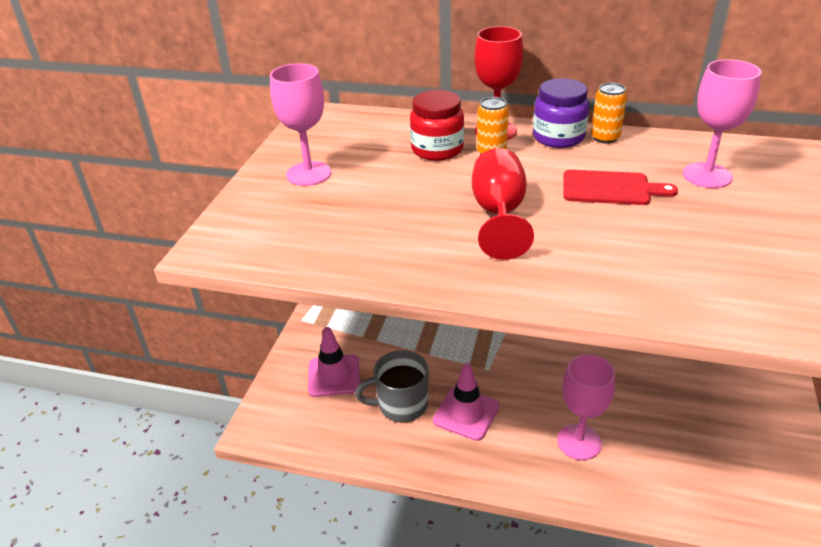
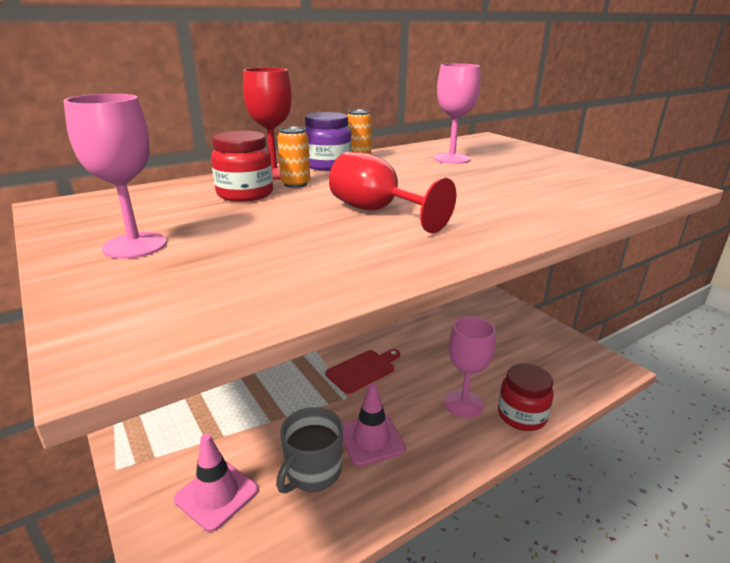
camera: 50 degrees left, 10 degrees down
red cutting board [563,170,678,205] -> red cutting board moved to [325,349,400,394]
none -> red jar [498,363,554,431]

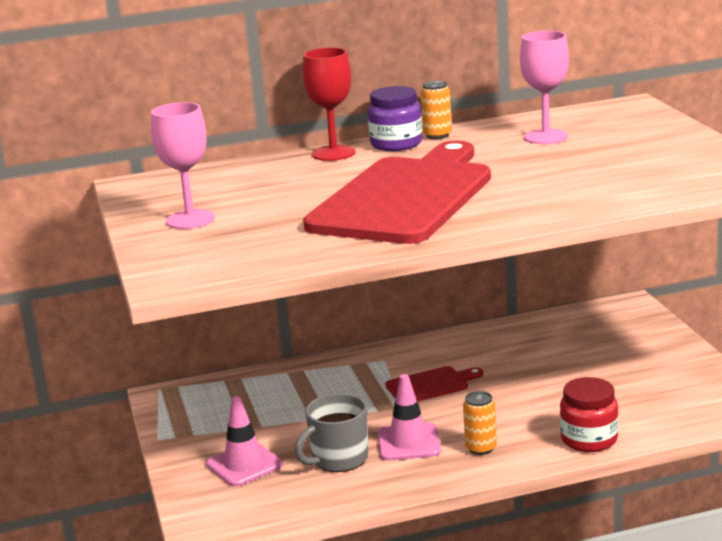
camera: 20 degrees right, 5 degrees down
red jar [211,131,273,202] -> none
orange can [277,127,310,188] -> orange can moved to [463,391,497,455]
red goblet [329,152,456,233] -> red cutting board [303,141,491,244]
pink goblet [444,316,496,418] -> none

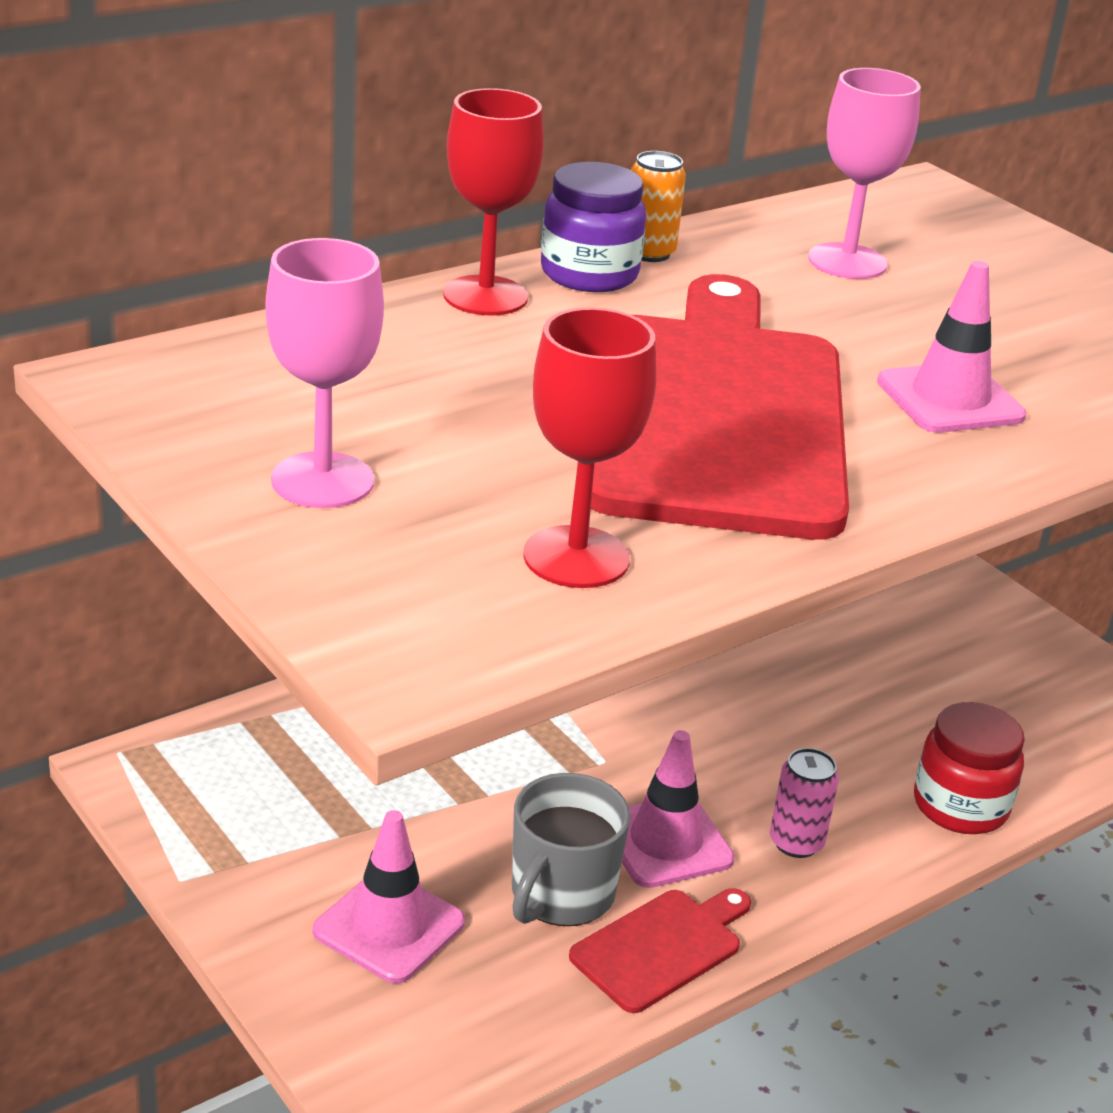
camera: 25 degrees left, 10 degrees up
red cutting board [385,366,483,401] -> red cutting board moved to [569,888,751,1013]
orange can [463,391,497,455] -> pink can [770,748,839,858]
none -> red goblet [523,308,656,588]
none -> pink traffic cone [877,261,1027,433]

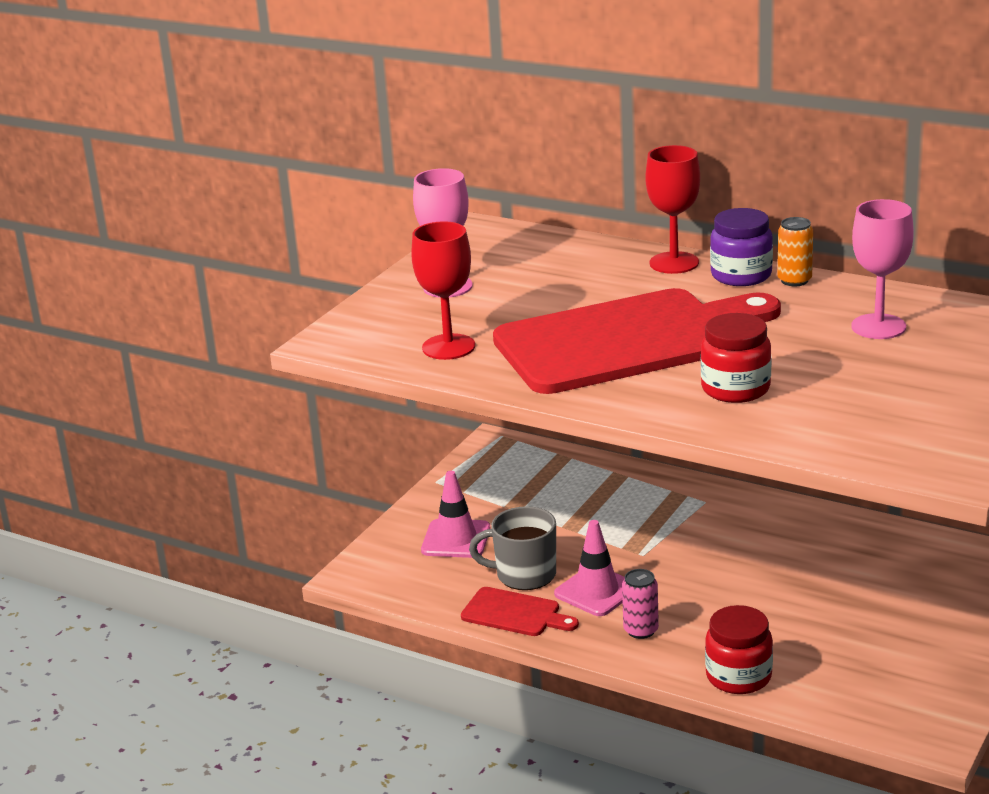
camera: 70 degrees right, 5 degrees down
pink traffic cone [877,261,1027,433] -> red jar [701,313,771,403]

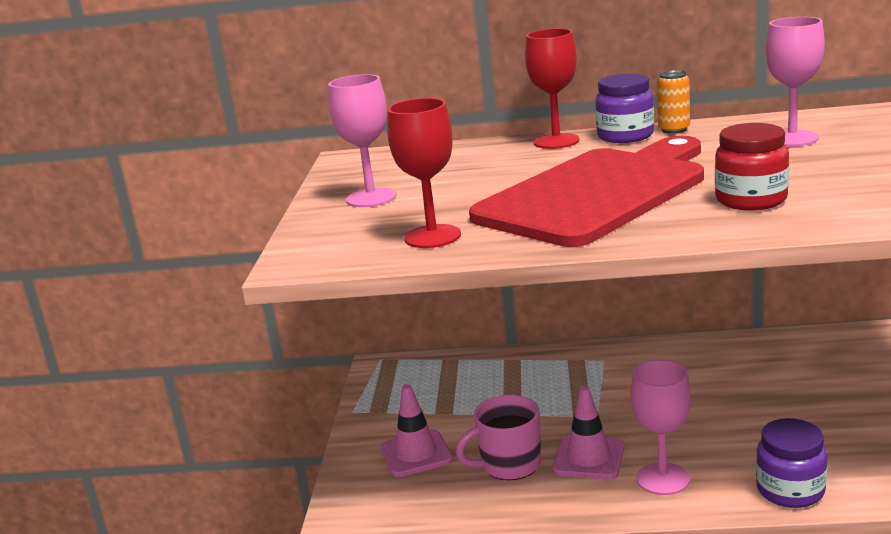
camera: 25 degrees left, 5 degrees down
red cutting board [461,587,579,636] -> none
grey mug [469,506,556,590] -> pink mug [456,395,541,480]
pink can [622,569,659,639] -> pink goblet [631,359,691,495]
red jar [705,605,773,694] -> purple jar [756,418,828,508]

